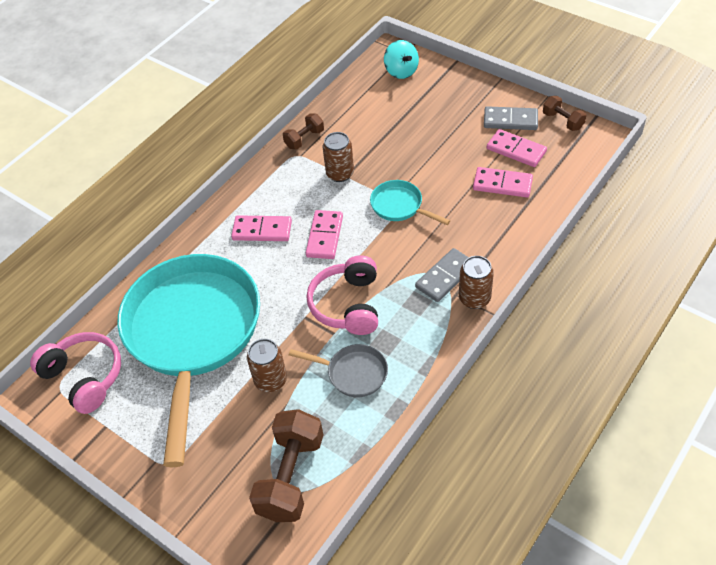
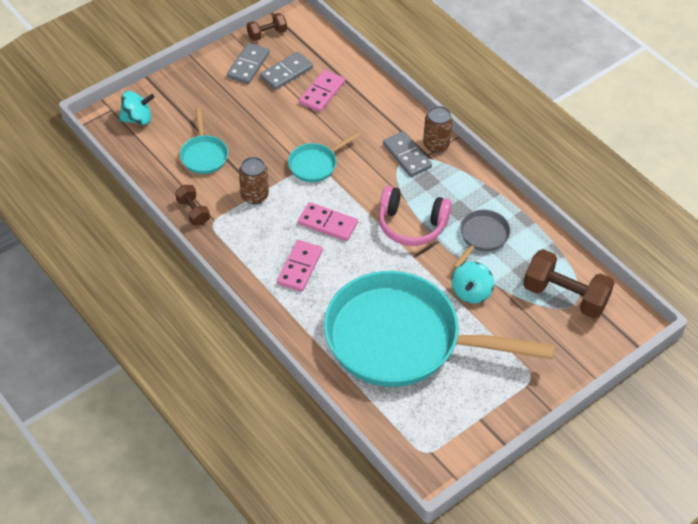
camera: 80 degrees left, 0 degrees up
pink headphones [30,332,121,414] -> none
brown can [247,339,287,392] -> turquoise spinning top [451,261,494,303]
pink domino [487,129,547,167] -> grey domino [260,52,313,90]
none -> turquoise pan [180,108,228,174]

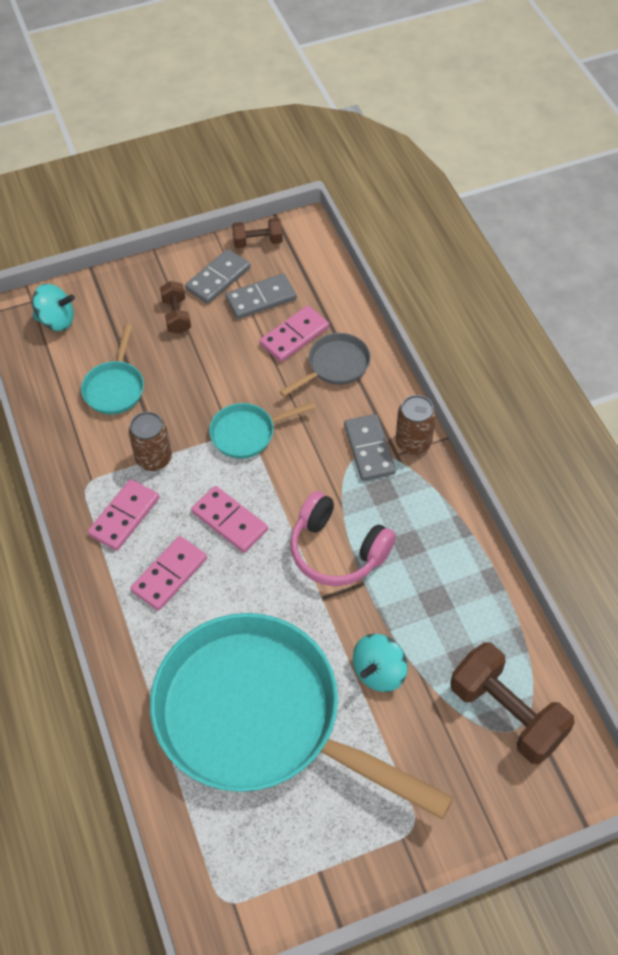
camera: 20 degrees right, 5 degrees up
brown dumbbell [175,185,210,225] -> brown dumbbell moved to [160,281,191,334]
grey pan [453,210,511,269] -> grey pan moved to [279,333,371,397]
none -> pink domino [88,479,159,551]

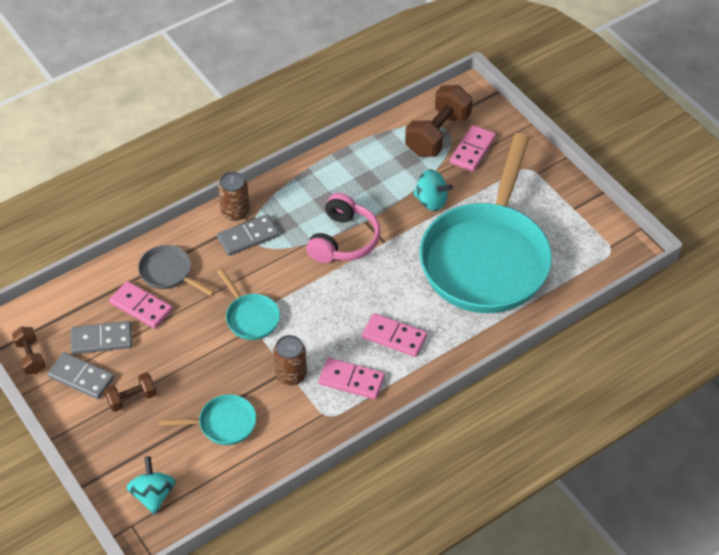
camera: 105 degrees left, 5 degrees down
pink domino [191,486,268,553] -> pink domino moved to [450,125,496,172]
grey domino [225,274,297,319] -> grey domino turned 60 degrees counterclockwise [71,321,132,354]

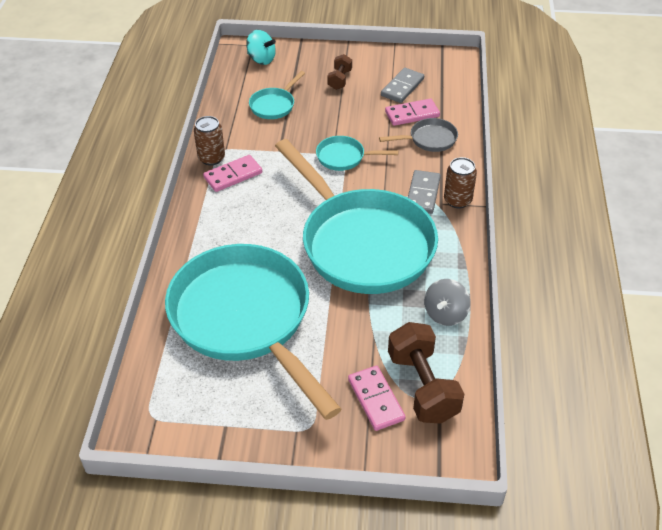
camera: 130 degrees right, 5 degrees down
brown dumbbell [12,327,46,374] -> none
grey domino [47,352,114,399] -> none
brown can [273,335,307,386] -> brown can moved to [194,116,225,165]
pink headphones [306,193,380,263] -> turquoise pan [275,139,438,294]
pink domino [362,313,427,357] -> none
turquoise spinning top [413,170,453,211] -> none
none -> grey spinning top [424,279,470,326]

